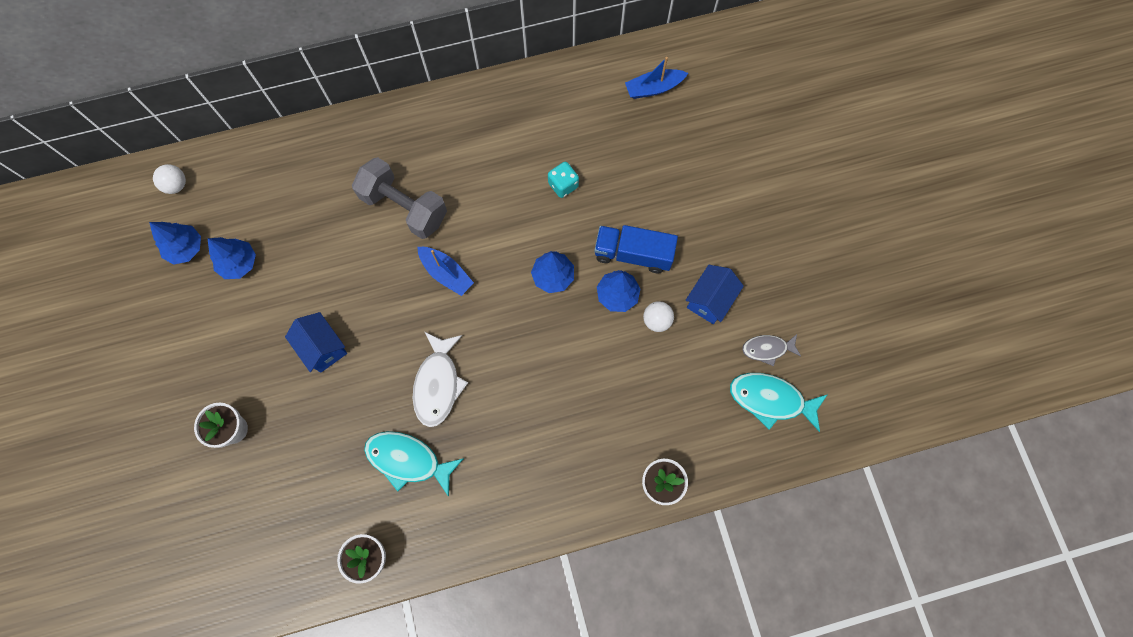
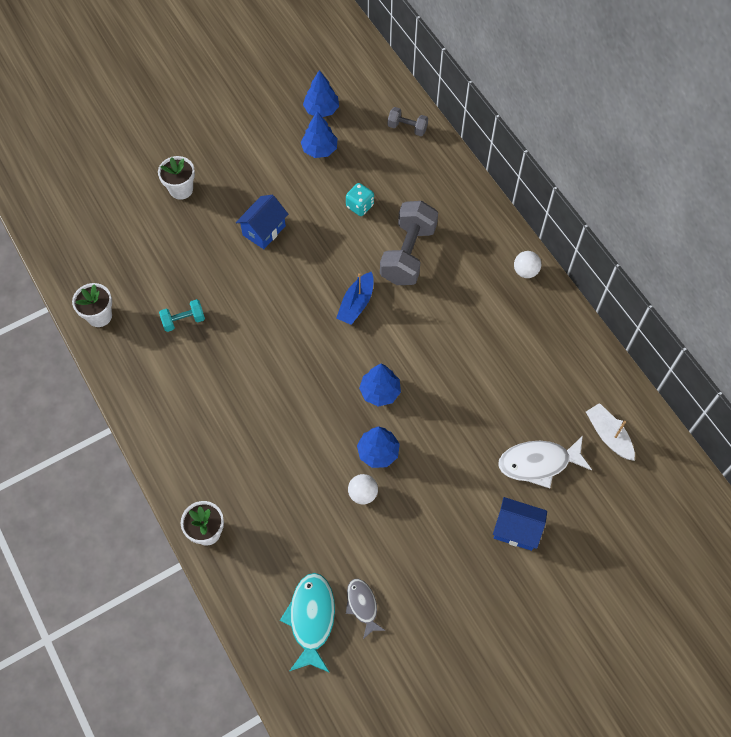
camera: 75 degrees right, 10 degrees down
white ball [153,164,186,194] -> white ball moved to [514,251,541,278]
turquoise fish [364,431,464,497] -> turquoise dumbbell [159,299,205,332]
white fish [413,332,468,427] -> white fish moved to [498,436,592,488]
turquoise dice [548,162,579,198] -> turquoise dice moved to [346,183,374,216]
blue truck [594,225,678,273] -> none
blue boat [625,57,688,99] -> white boat [586,403,635,461]
blue house [686,265,744,324] -> blue house moved to [493,497,547,551]
none -> grey dumbbell [388,107,428,136]

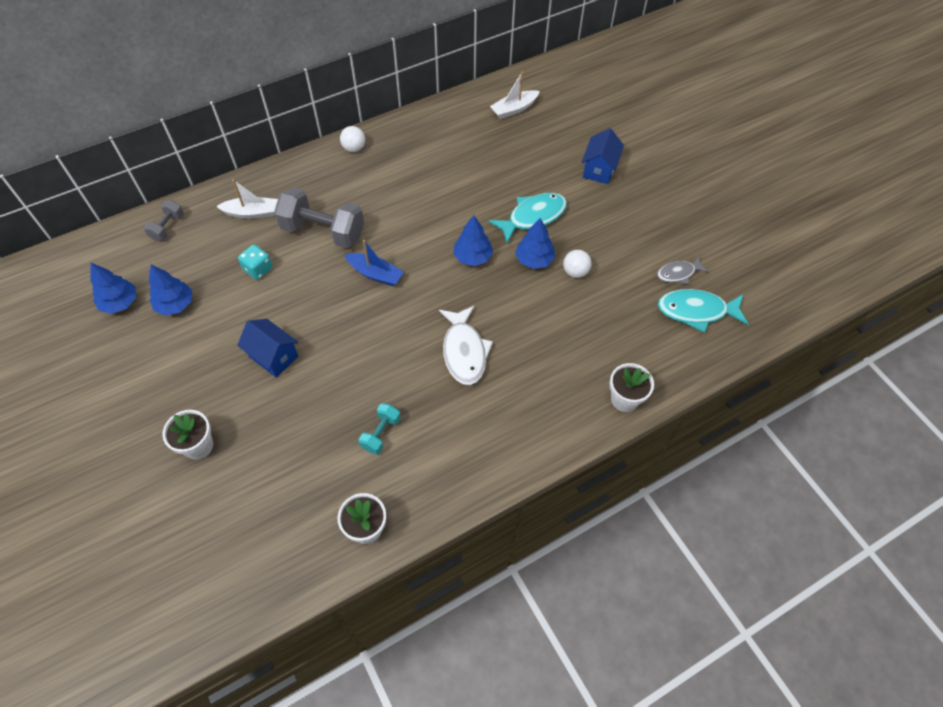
camera: 90 degrees left, 5 degrees down
turquoise dumbbell [159,299,205,332] -> turquoise dumbbell turned 45 degrees clockwise [359,403,401,454]
white fish [498,436,592,488] -> white fish moved to [439,305,493,385]
none -> white boat [216,179,278,219]
none -> turquoise fish [488,193,567,243]

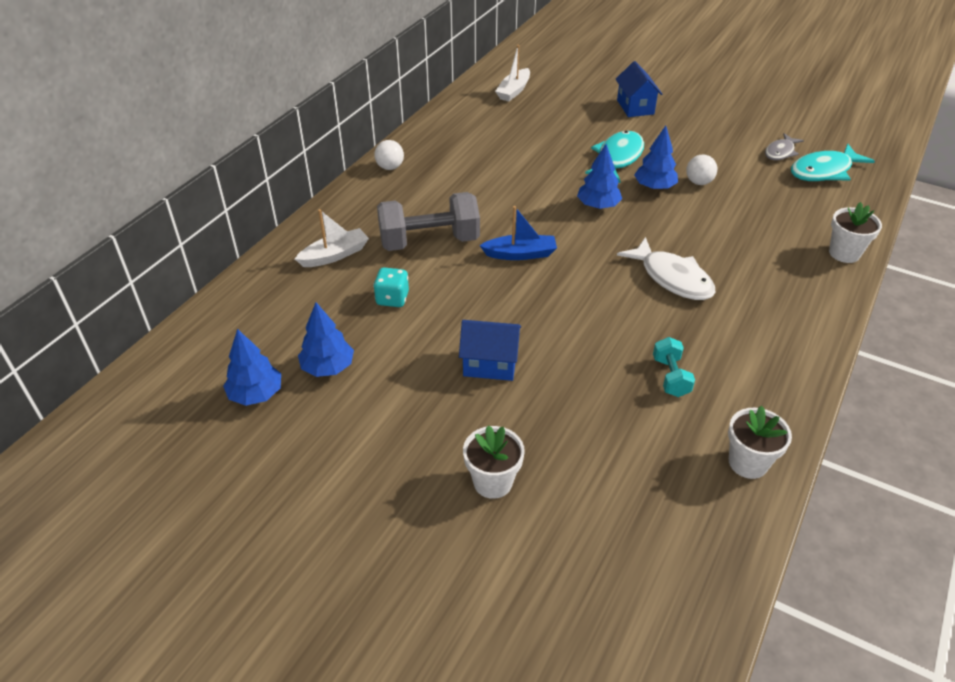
camera: 30 degrees left, 15 degrees down
grey dumbbell [143,200,184,241] -> none

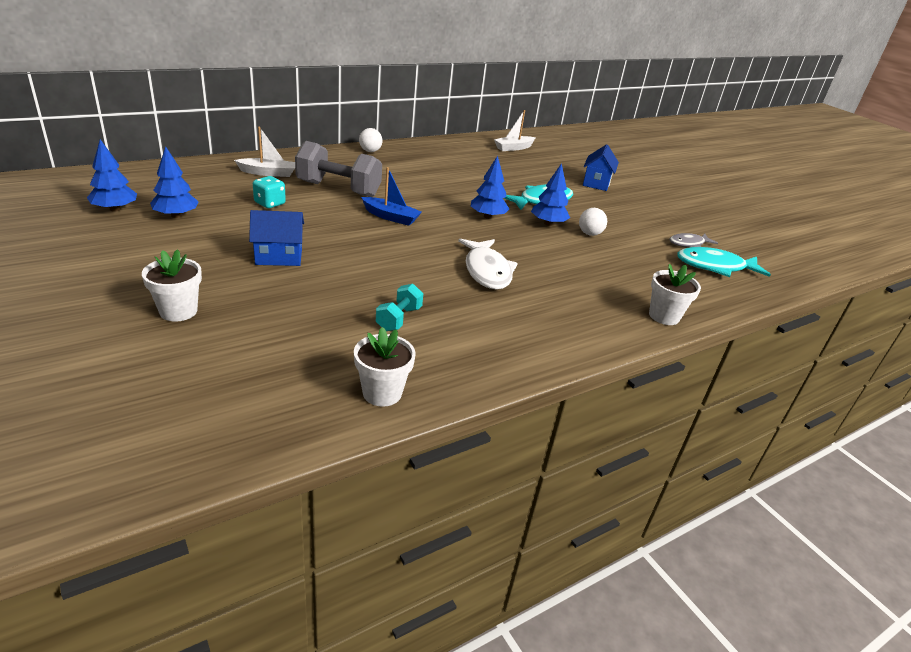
camera: 25 degrees right, 10 degrees down
blue house [459,320,521,381] -> blue house turned 45 degrees counterclockwise [249,210,304,266]

